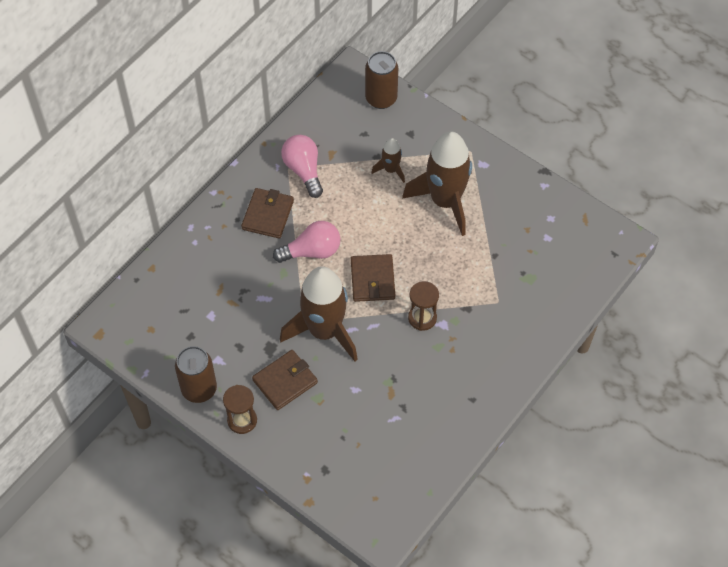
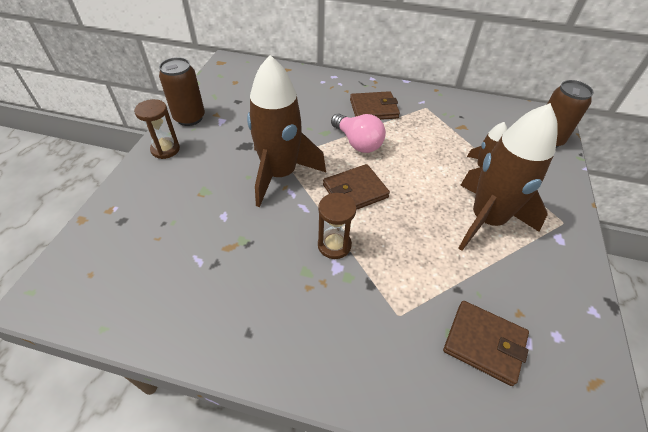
camera: 65 degrees right, 10 degrees down
brown wallet [252,350,318,410] -> brown wallet moved to [443,301,529,386]
pink light bulb [281,135,323,198] -> none

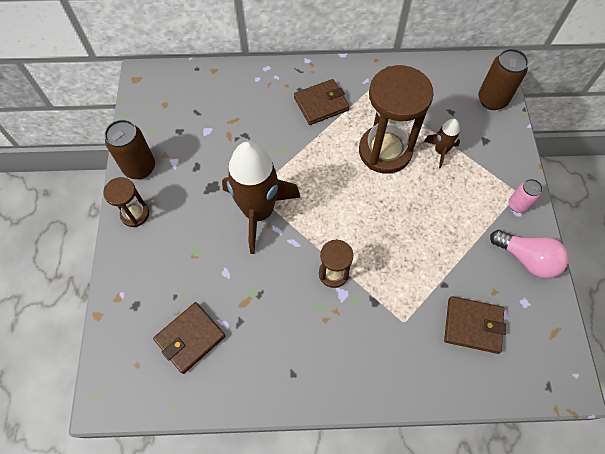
camera: 15 degrees left, 15 degrees up
brown wallet [323,164,390,210] -> brown wallet moved to [153,302,225,374]
pink light bulb [331,113,386,153] -> pink light bulb moved to [490,230,569,279]
brown rocket [458,103,558,251] -> none
none -> brown hourglass [359,65,434,174]
none -> pink can [509,179,543,213]

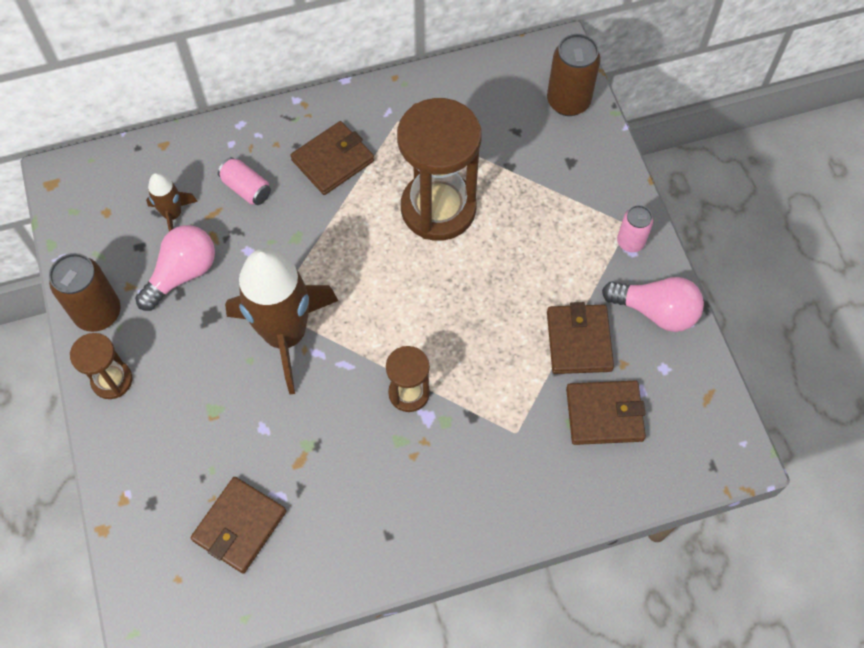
camera: 15 degrees left, 0 degrees up
brown rocket [424,118,460,169] -> brown rocket moved to [146,173,198,231]
none -> pink light bulb [135,225,215,311]
none -> pink can [218,157,271,205]
none -> brown wallet [547,302,614,374]

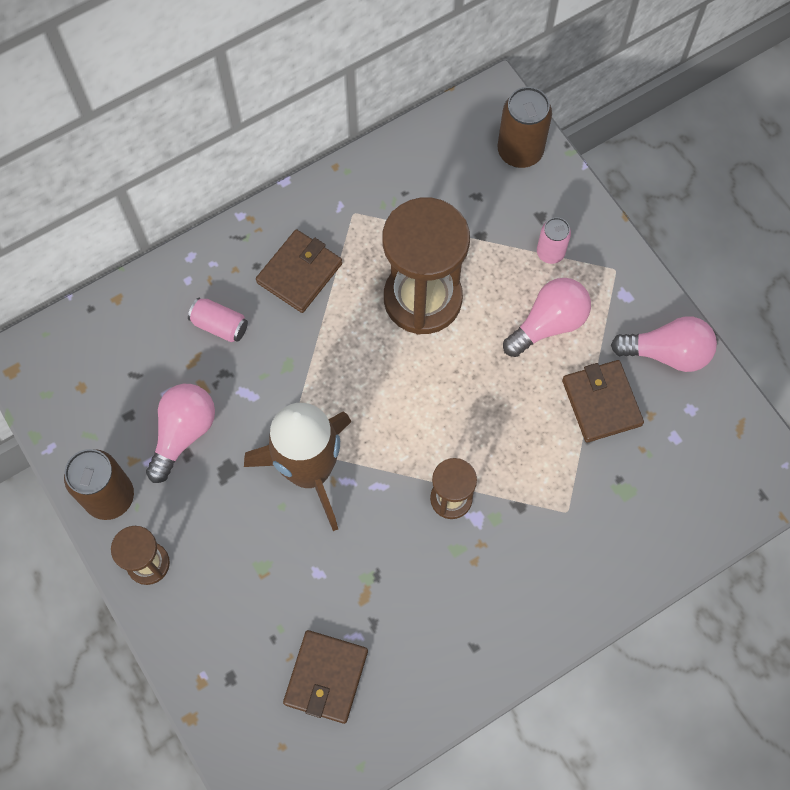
camera: 15 degrees left, 5 degrees up
brown rocket [146,173,198,231] -> none
brown wallet [566,380,646,445] -> none
pink can [617,205,653,252] -> pink can moved to [537,217,571,264]
none -> pink light bulb [503,278,591,357]

